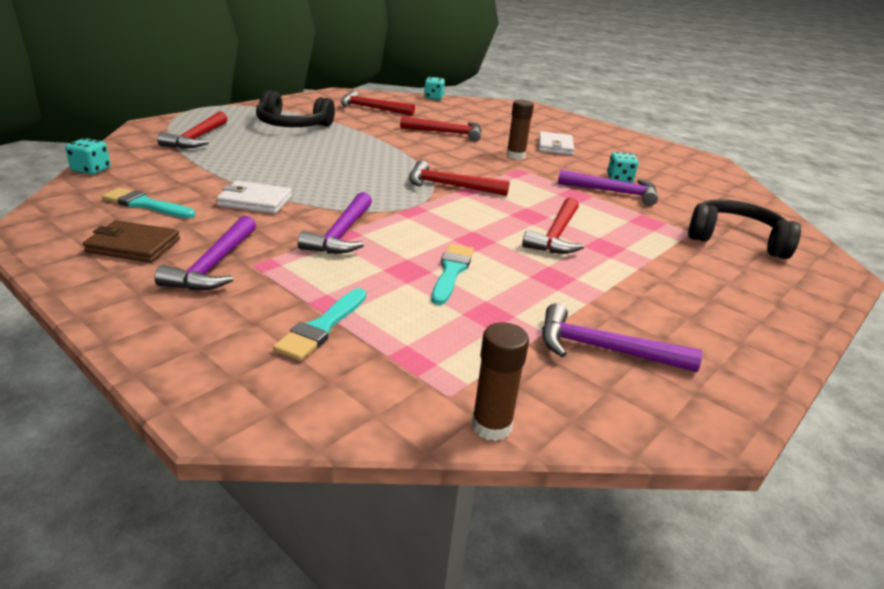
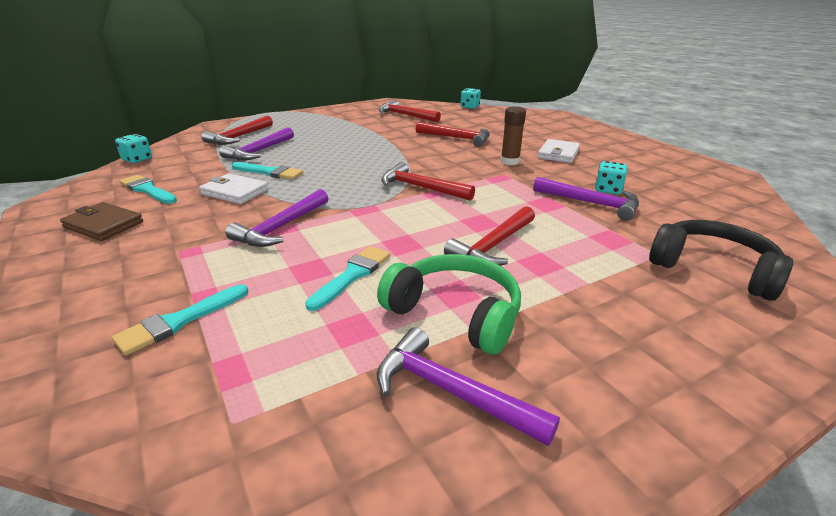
camera: 20 degrees right, 0 degrees up
purple hammer [154,216,256,291] -> purple hammer moved to [219,127,294,161]
black headphones [256,90,335,127] -> none
brown glue stick [471,322,529,441] -> none
none -> turquoise brush [232,162,303,180]
none -> green headphones [377,254,521,355]

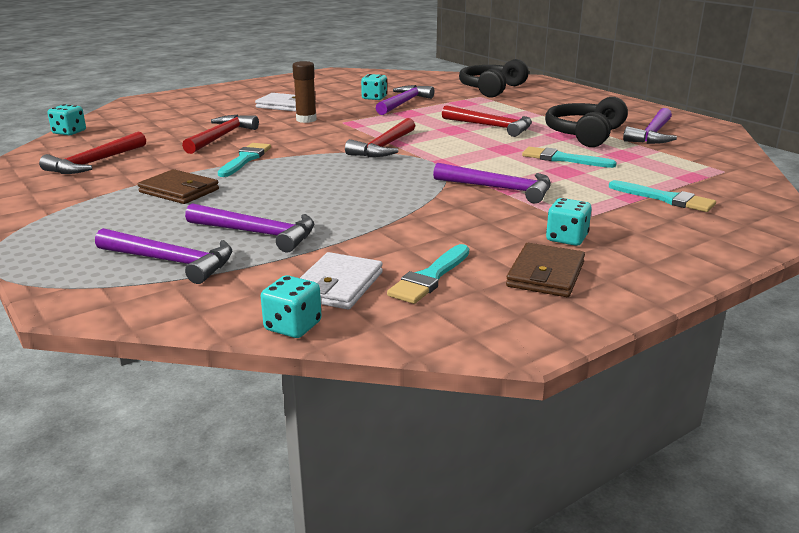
camera: 95 degrees left, 5 degrees down
white wallet [199,173,269,204] -> white wallet moved to [300,252,383,309]
red hammer [201,115,273,145] -> purple hammer [95,228,232,284]
turquoise brush [232,162,303,180] -> turquoise brush moved to [218,143,271,177]
green headphones [377,254,521,355] -> black headphones [545,97,628,147]
none -> brown wallet [138,169,219,204]
none -> turquoise dice [546,198,592,246]

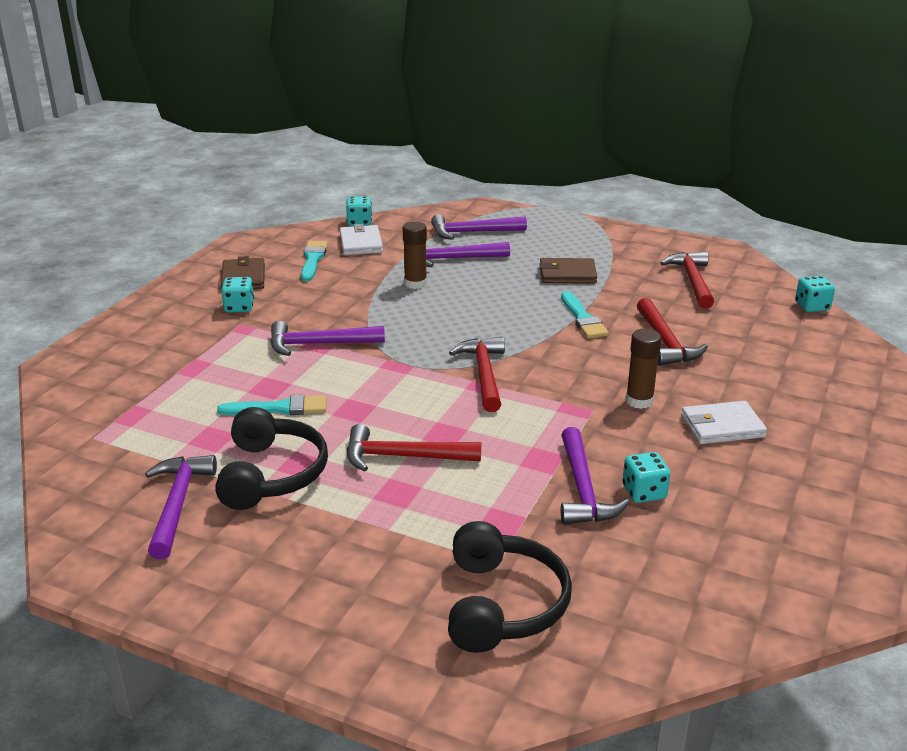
camera: 150 degrees right, 5 degrees up
turquoise brush [609,180,716,212] -> none
none -> brown glue stick [403,221,427,289]

